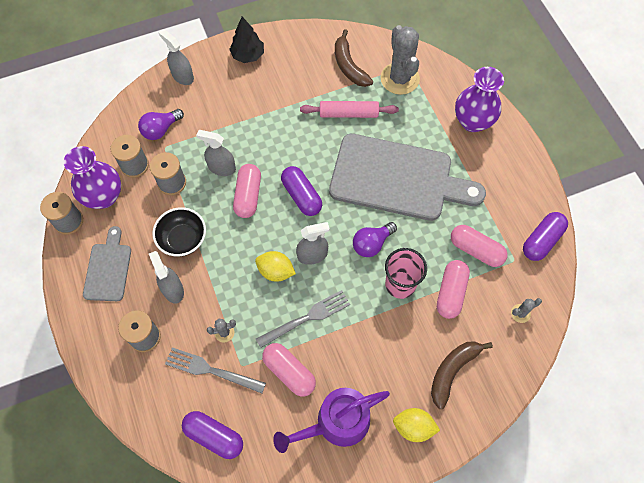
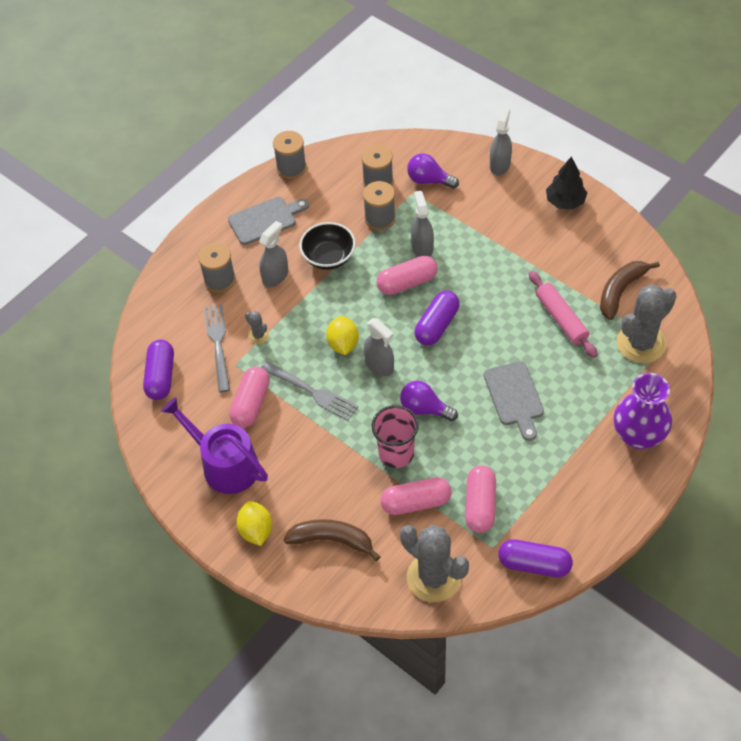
camera: 65 degrees right, 10 degrees down
purple vase [64,146,121,209] -> none
grey cutting board [329,134,486,221] -> grey cutting board [484,361,544,441], size x0.49
grey cactus [511,298,542,323] -> grey cactus [400,525,469,602], size x2.31

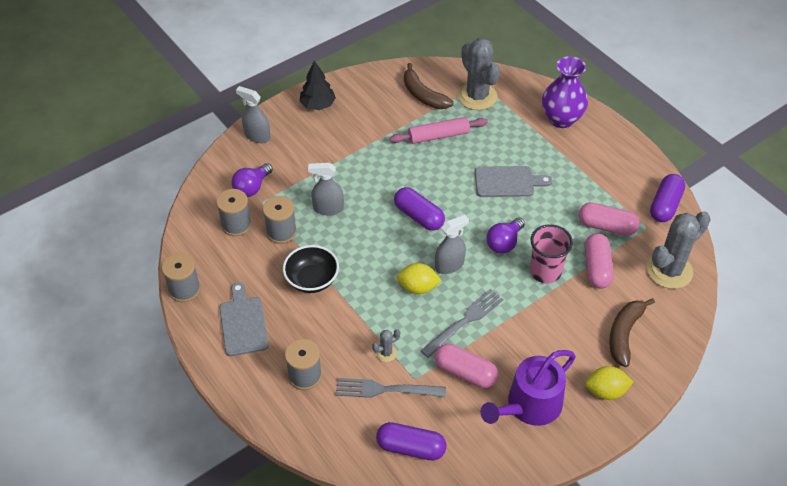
camera: 80 degrees left, 5 degrees down
grey spray bottle [259,221,288,287] -> none
pink capsule [377,256,438,295] -> none

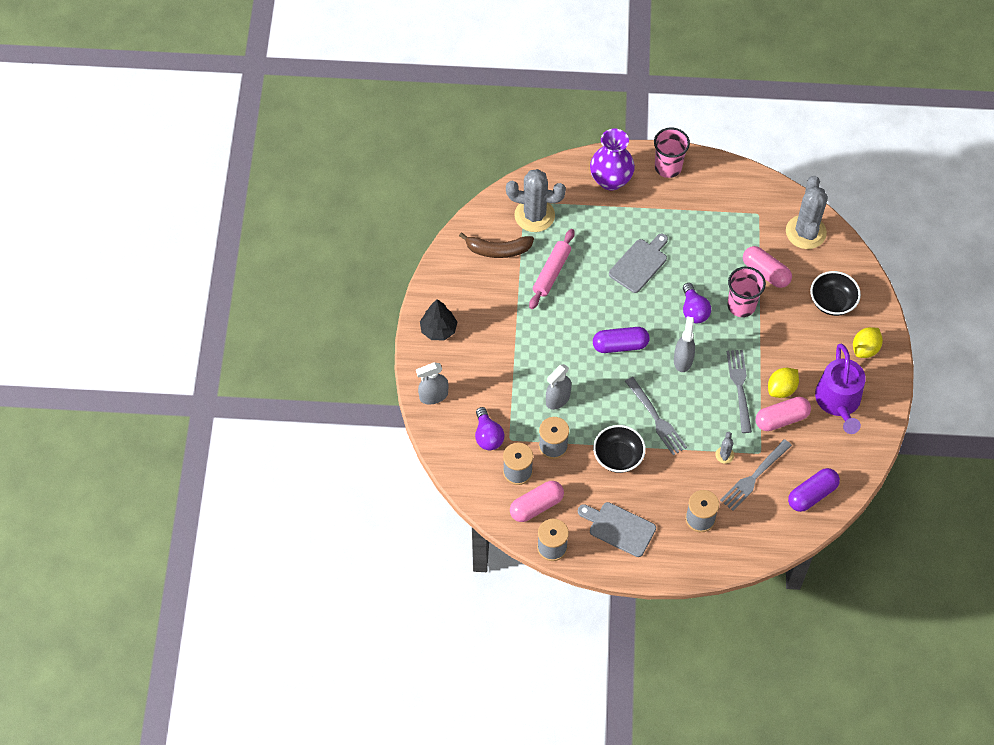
camera: 50 degrees left, 10 degrees up
yellow lemon [397,263,442,294] -> yellow lemon moved to [768,368,799,398]
pink capsule [579,202,640,236] -> pink capsule moved to [510,481,564,522]
brown banana [609,298,655,367] -> black bowl [810,271,861,316]
purple capsule [650,174,685,222] -> none
none -> grey fork [625,377,687,455]
none -> pink cup [654,128,690,178]

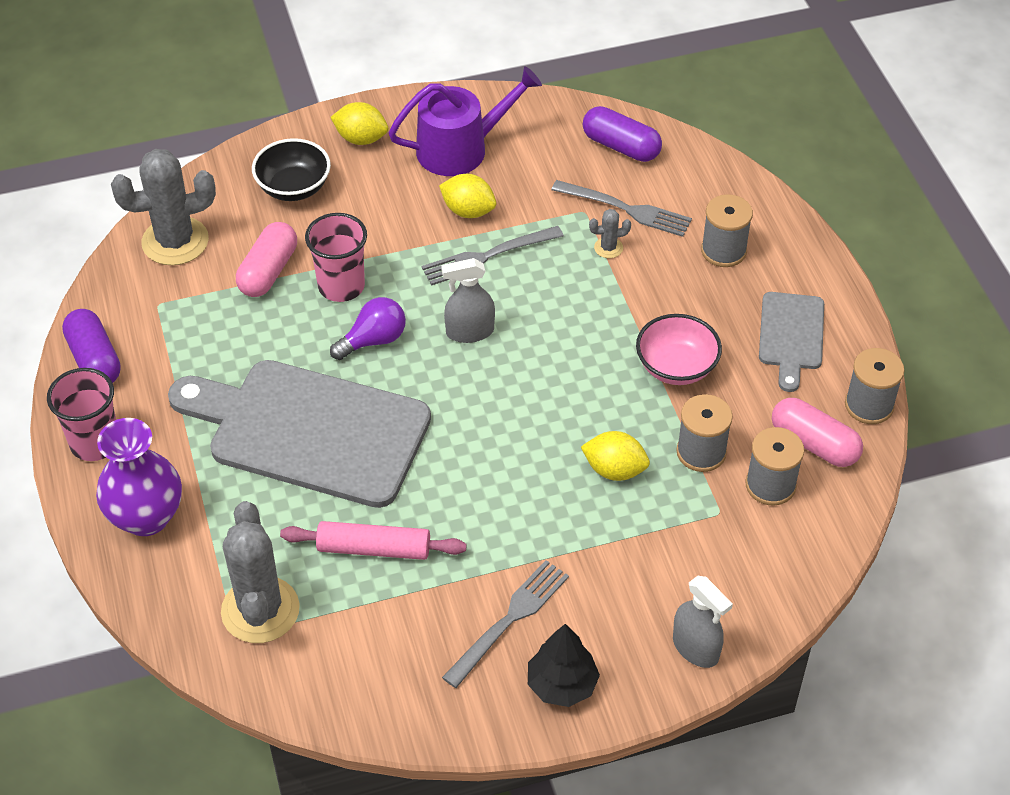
camera: 110 degrees left, 10 degrees down
brown banana [459,232,534,258] -> none
purple light bulb [475,407,504,450] -> none
grey spray bottle [546,364,572,410] -> yellow lemon [581,431,650,481]
purple capsule [593,327,649,353] -> purple capsule moved to [62,309,121,383]
black bowl [593,425,646,473] -> pink bowl [636,314,722,385]
grey cutting board [609,234,668,293] -> grey cutting board [168,360,431,508], size x2.03
grey fork [625,377,687,455] -> grey fork moved to [442,560,569,688]
pink capsule [756,397,811,431] -> none

